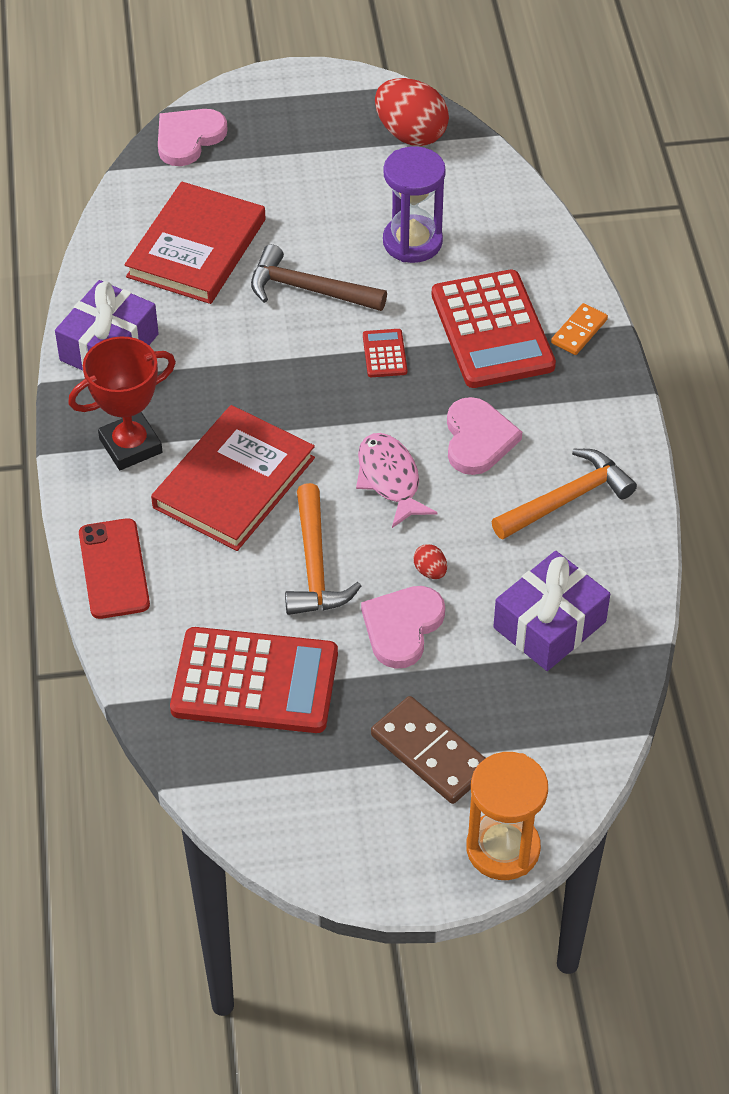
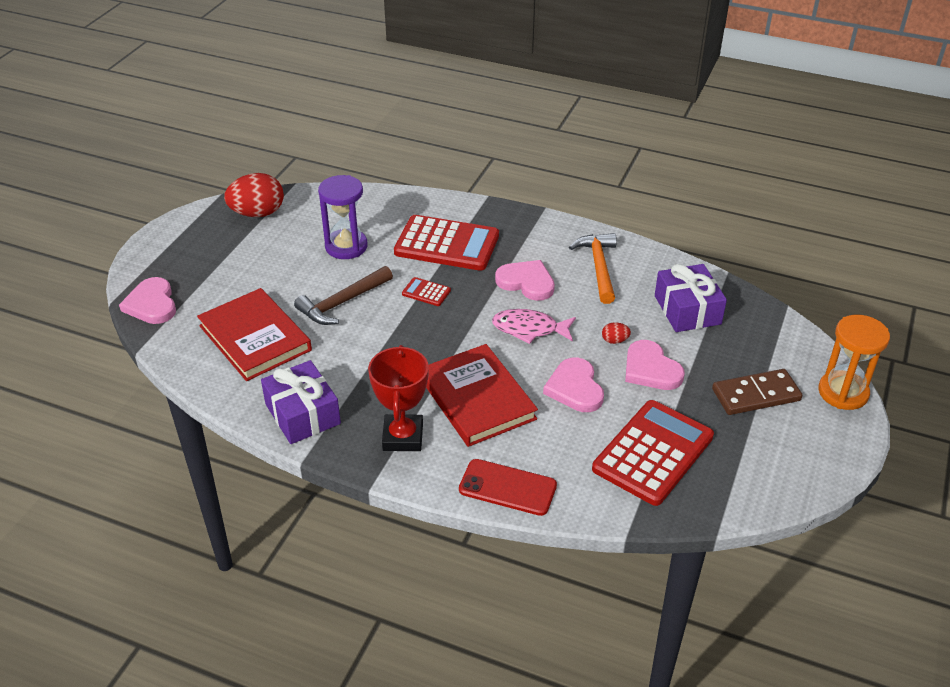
camera: 60 degrees left, 10 degrees down
orange hammer [285,483,361,615] -> pink heart [543,357,604,412]
orange domino [551,303,608,355] -> none

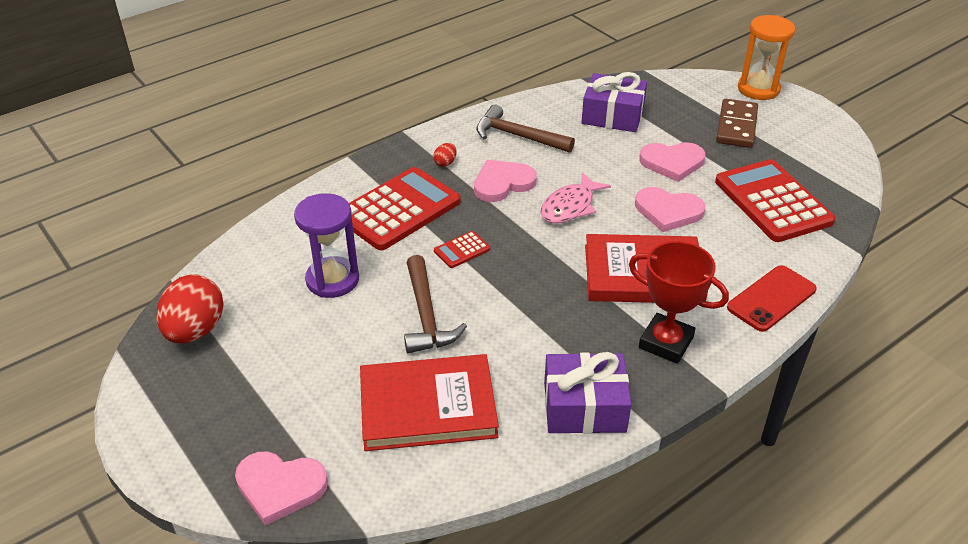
camera: 60 degrees left, 0 degrees up
orange hammer [569,233,617,304] -> brown hammer [476,104,575,153]
red egg [602,322,631,344] -> red egg moved to [433,143,456,167]

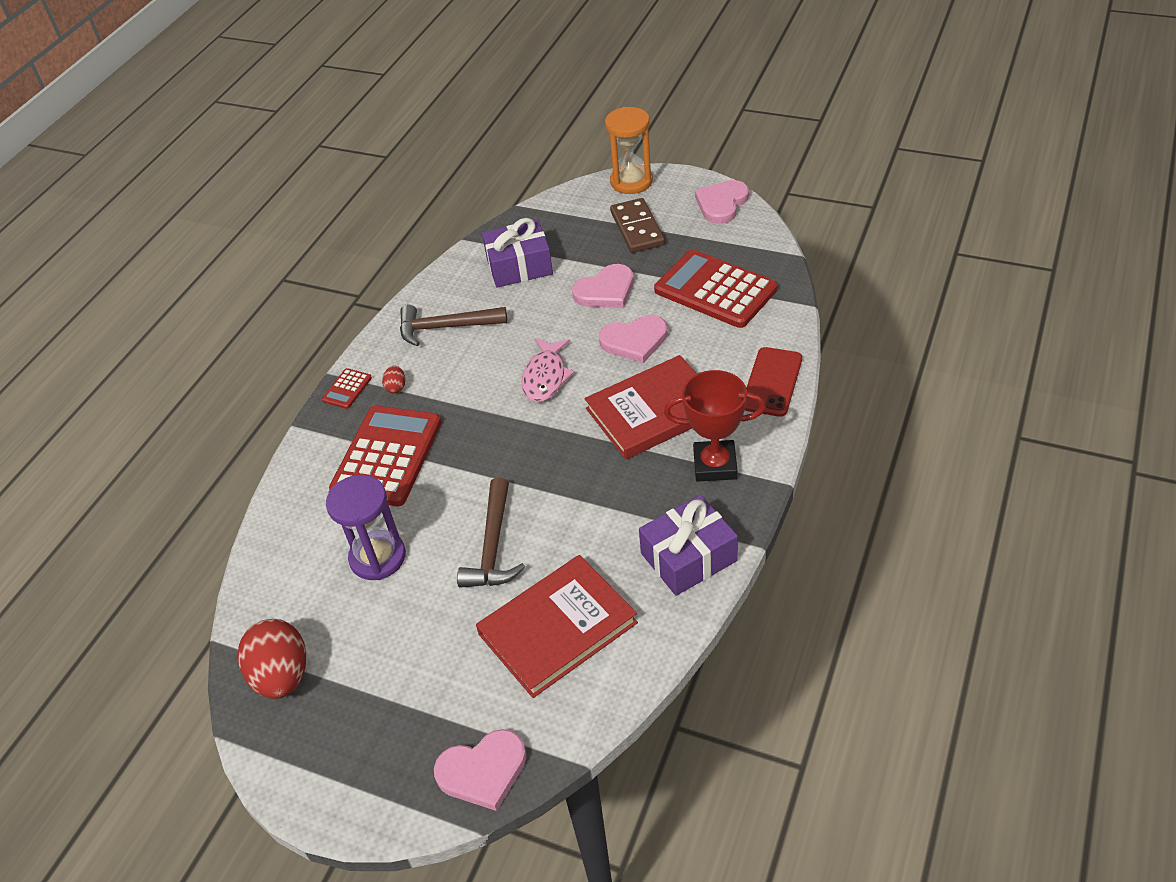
camera: 25 degrees left, 5 degrees up
brown hammer [404,255,467,353] -> brown hammer turned 45 degrees clockwise [457,478,525,588]
red calculator [434,231,490,268] -> red calculator moved to [322,368,372,409]
pink heart [474,160,537,202] -> pink heart moved to [695,180,749,224]

